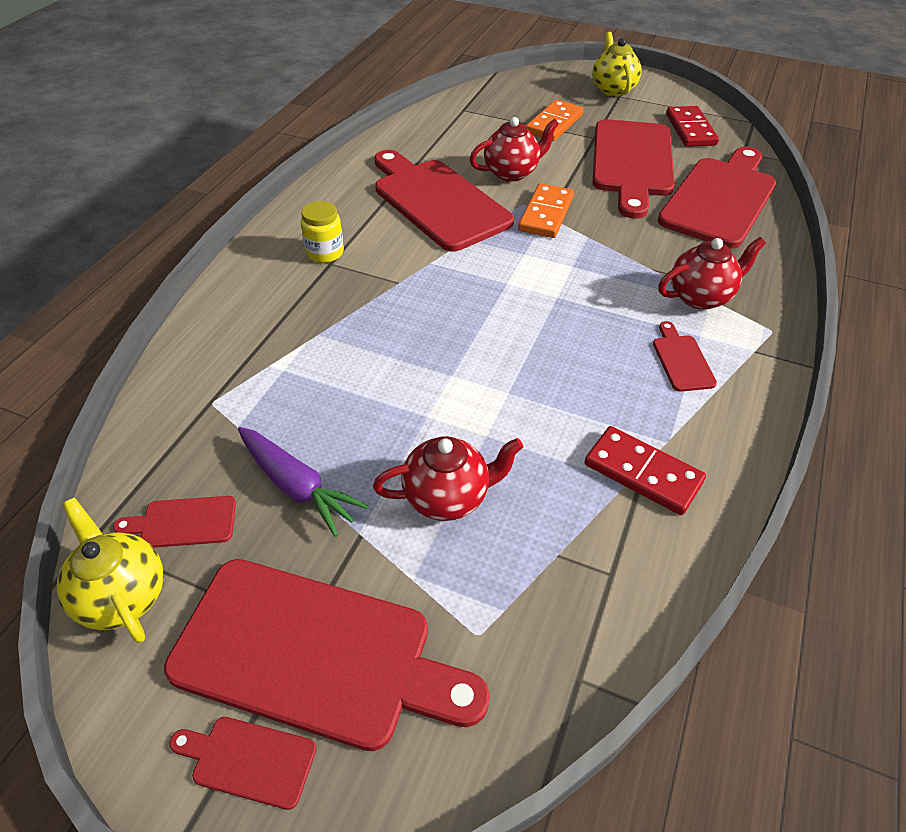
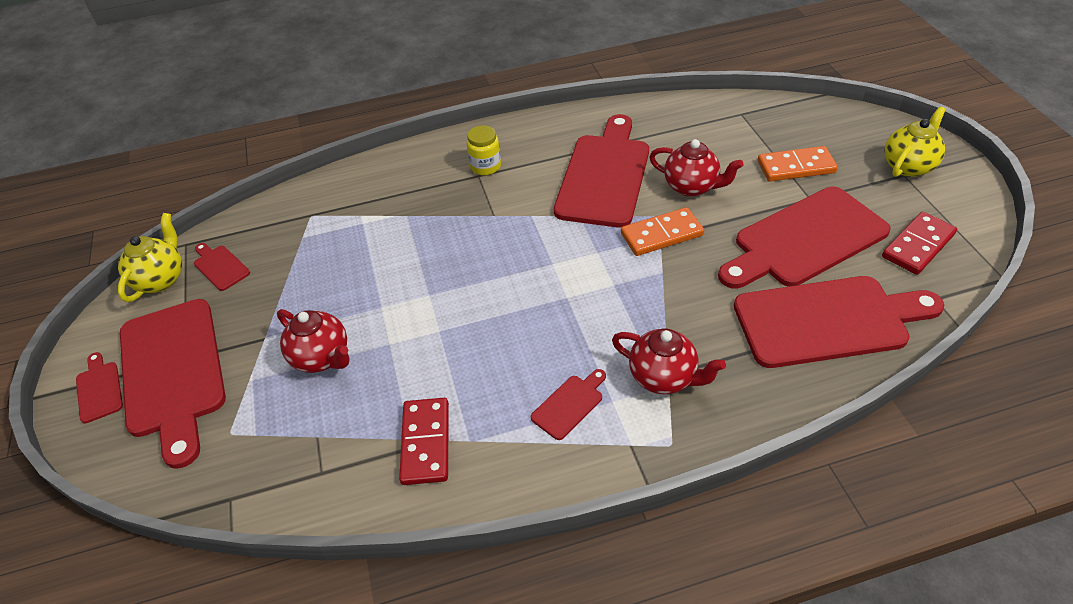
camera: 55 degrees right, 0 degrees up
purple carrot [238,427,369,537] -> none

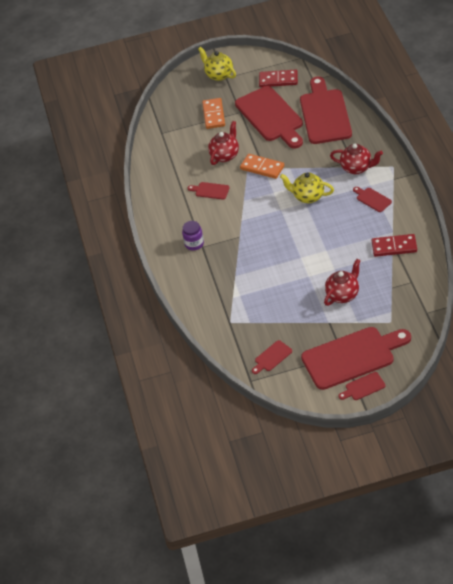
camera: 85 degrees left, 0 degrees up
yellow teapot [118,213,182,302] -> yellow teapot moved to [280,172,334,203]
yellow jar [467,125,501,175] -> purple jar [182,221,204,250]
red cutting board [554,114,649,228] -> red cutting board [188,182,230,200], size x0.42
red teapot [612,329,726,394] -> red teapot turned 75 degrees clockwise [330,144,383,174]
orange domino [621,207,704,256] -> orange domino turned 45 degrees counterclockwise [240,154,284,179]
red domino [882,212,957,275] -> red domino turned 45 degrees counterclockwise [259,70,298,87]

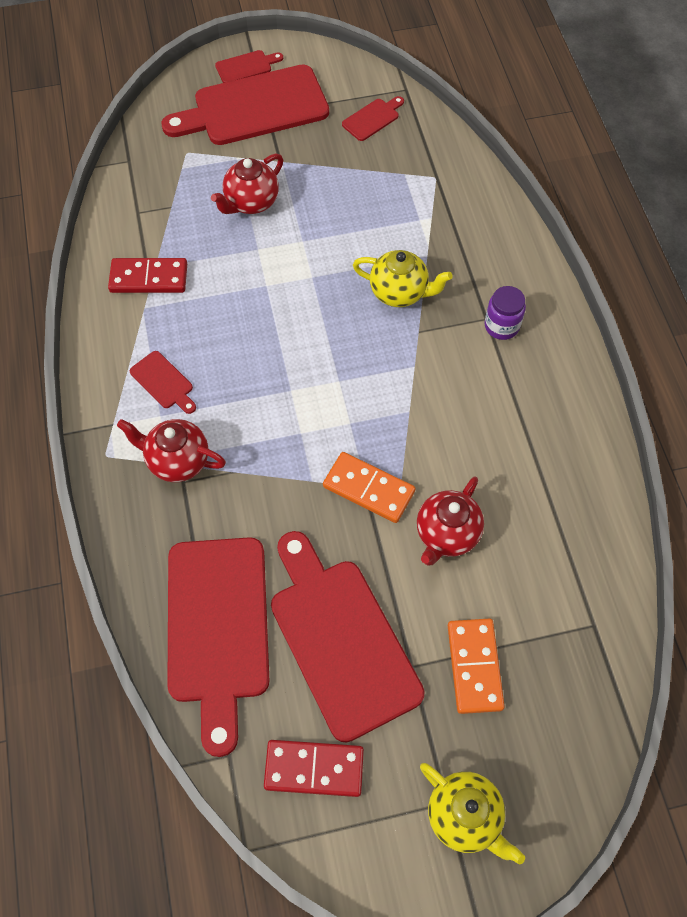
camera: 175 degrees right, 15 degrees up
red cutting board [188,182,230,200] -> none
yellow teapot [280,172,334,203] -> yellow teapot moved to [353,250,453,307]

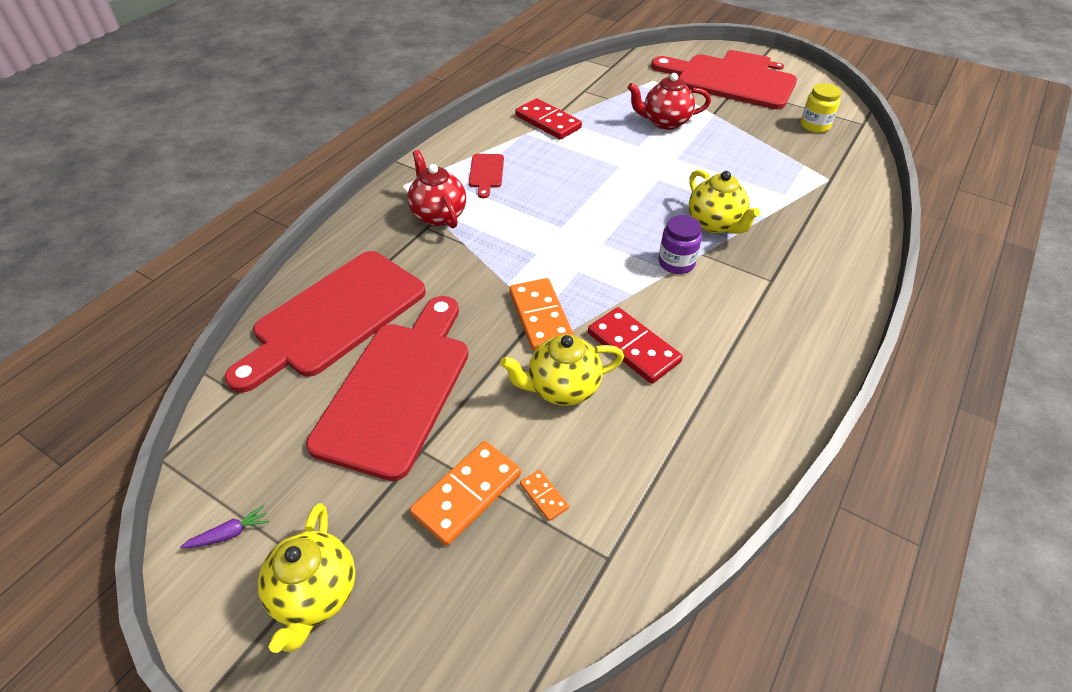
camera: 45 degrees right, 15 degrees down
red domino [264,740,364,797] -> red domino moved to [588,307,683,384]
red cutting board [342,96,404,141] -> yellow jar [801,83,841,133]
red teapot [417,476,484,566] -> yellow teapot [500,334,624,406]
purple jar [485,286,526,340] -> purple jar moved to [659,215,702,274]
none -> purple carrot [180,505,269,548]
none -> orange domino [520,470,569,521]

